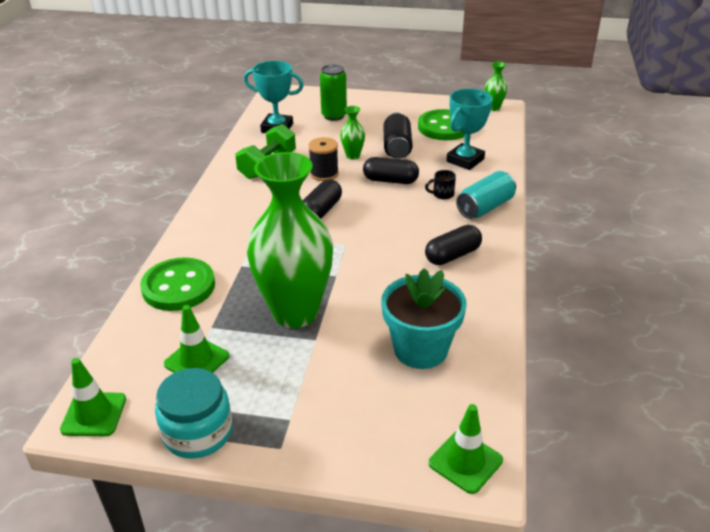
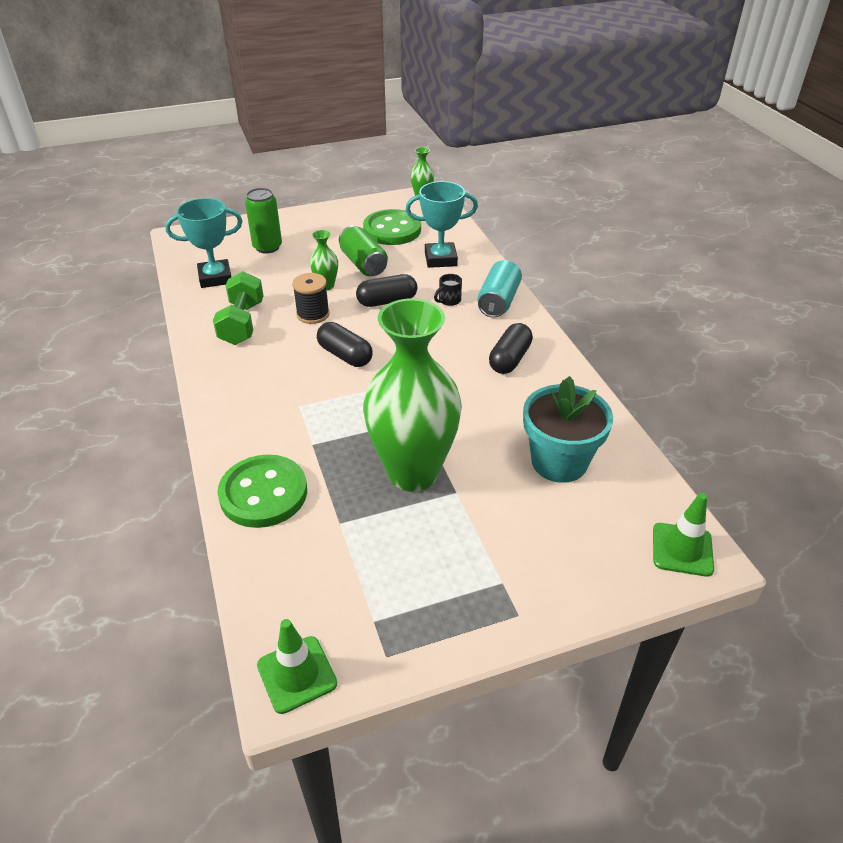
camera: 30 degrees left, 5 degrees up
turquoise jar [155,368,232,459] -> none
green traffic cone [164,305,229,373] -> none
black capsule [303,179,342,219] -> black capsule turned 45 degrees counterclockwise [317,322,373,367]
black can [383,112,413,159] -> green can [339,226,388,276]
turquoise trophy [446,88,493,170] -> turquoise trophy turned 75 degrees clockwise [406,181,478,268]

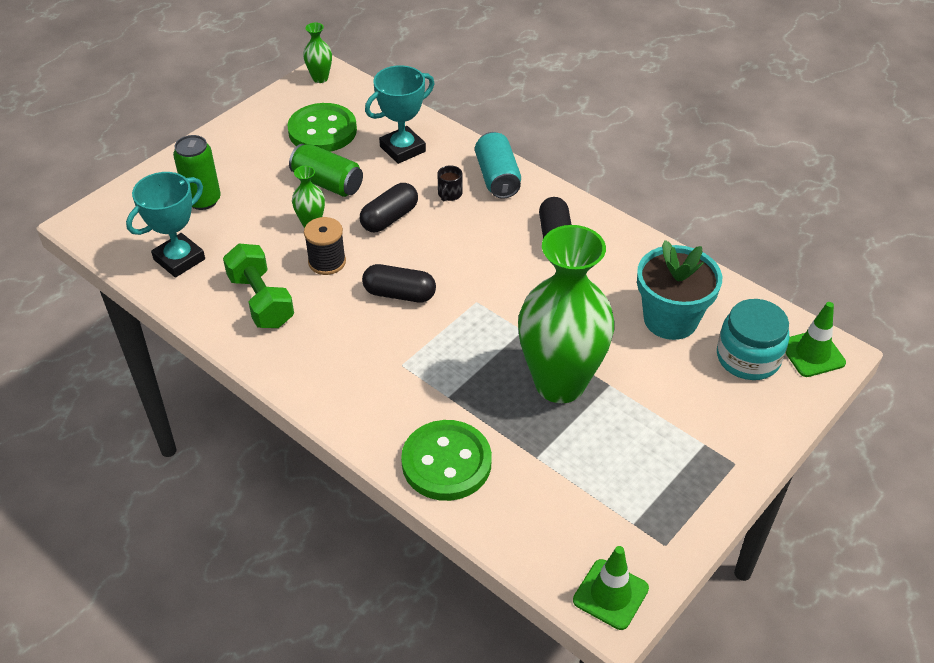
camera: 30 degrees left, 5 degrees up
none -> turquoise jar [717,299,789,380]

